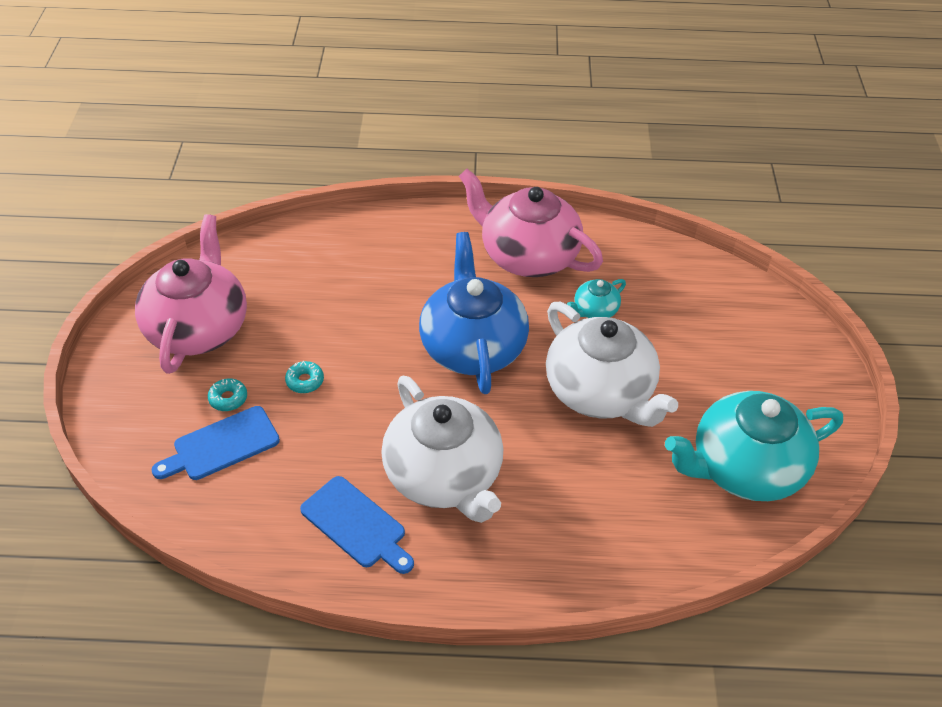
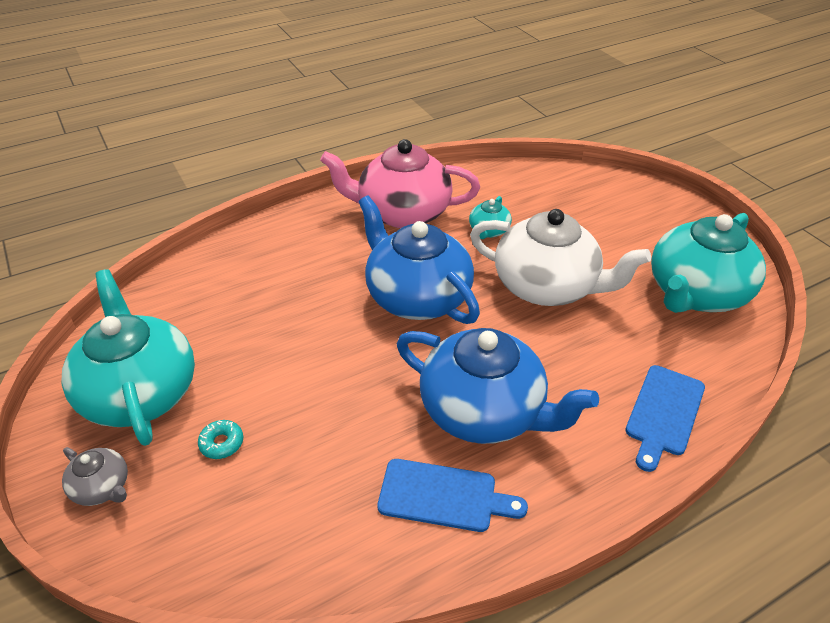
camera: 30 degrees left, 5 degrees down
pink teapot [135,214,247,374] -> turquoise teapot [62,269,195,446]
blue cutting board [151,406,280,480] -> blue cutting board moved to [625,365,705,472]
turquoise donut [285,361,324,393] -> none
white teapot [381,375,503,523] -> blue teapot [397,328,599,444]
none -> grey teapot [62,447,128,506]

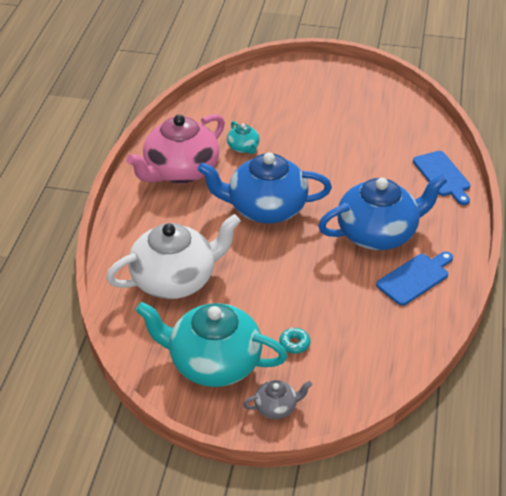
camera: 50 degrees left, 0 degrees up
white teapot [470,209,651,306] -> white teapot moved to [106,214,241,299]
turquoise teapot [651,213,766,313] -> none

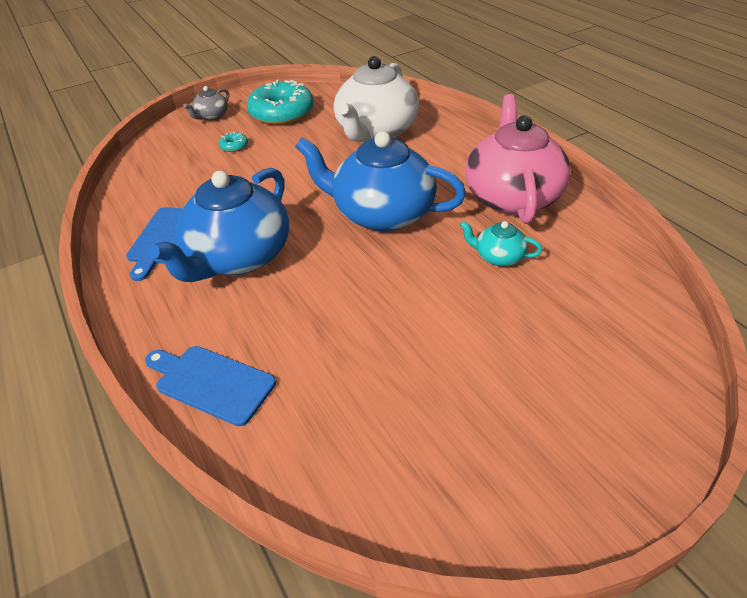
camera: 140 degrees right, 0 degrees up
turquoise teapot [136,302,288,387] -> turquoise donut [247,80,314,125]
blue teapot [198,152,332,224] -> blue teapot turned 120 degrees counterclockwise [295,131,466,232]

